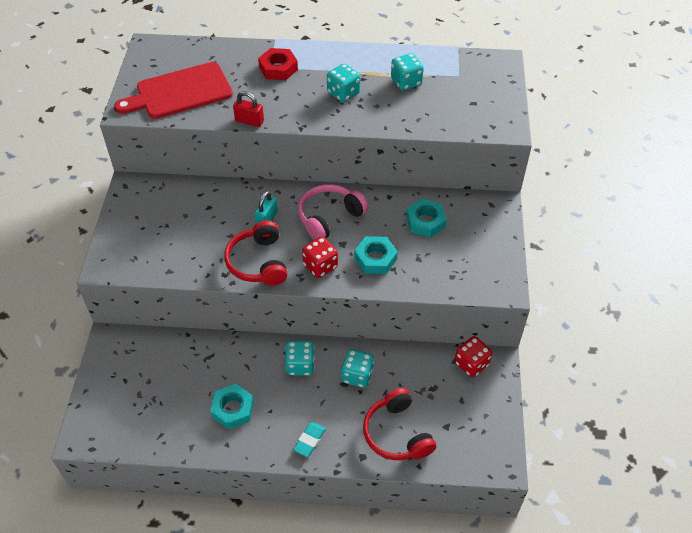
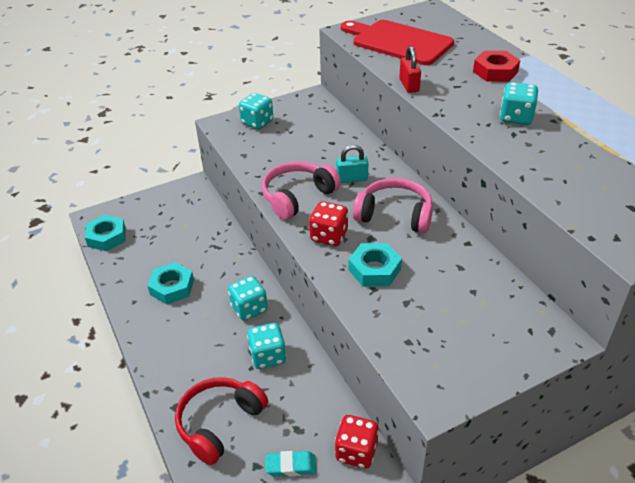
camera: 60 degrees right, 10 degrees down
red headphones [224,220,287,286] -> pink headphones [262,162,341,220]
turquoise eraser [293,422,326,457] -> turquoise eraser moved to [266,451,316,477]
turquoise dice [391,53,424,90] -> turquoise dice moved to [239,93,273,129]
turquoise nut [406,199,447,238] -> turquoise nut moved to [85,215,126,251]

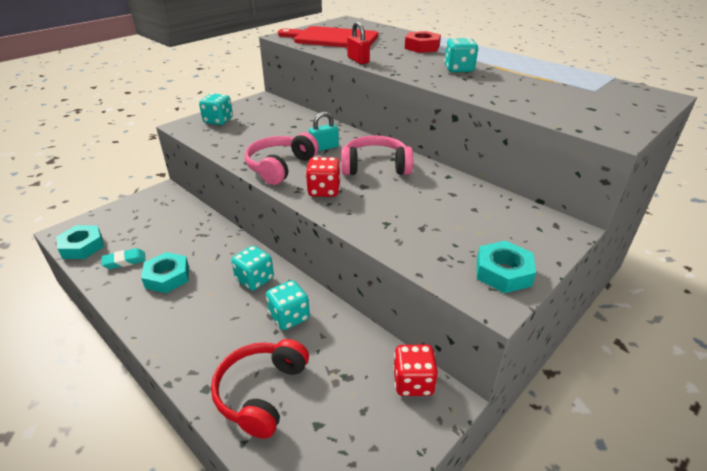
camera: 20 degrees left, 5 degrees down
turquoise eraser [266,451,316,477] -> turquoise eraser moved to [101,248,146,269]
turquoise nut [349,243,402,287] -> turquoise nut moved to [477,240,536,293]

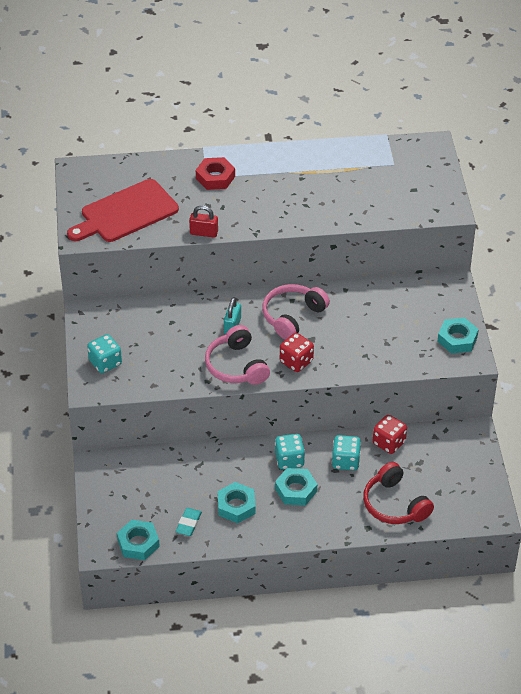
camera: 50 degrees left, 10 degrees up
red dice [393,345,438,396] -> red dice moved to [373,415,407,454]
turquoise dice [444,38,479,72] -> none
none -> turquoise nut [275,468,317,506]

